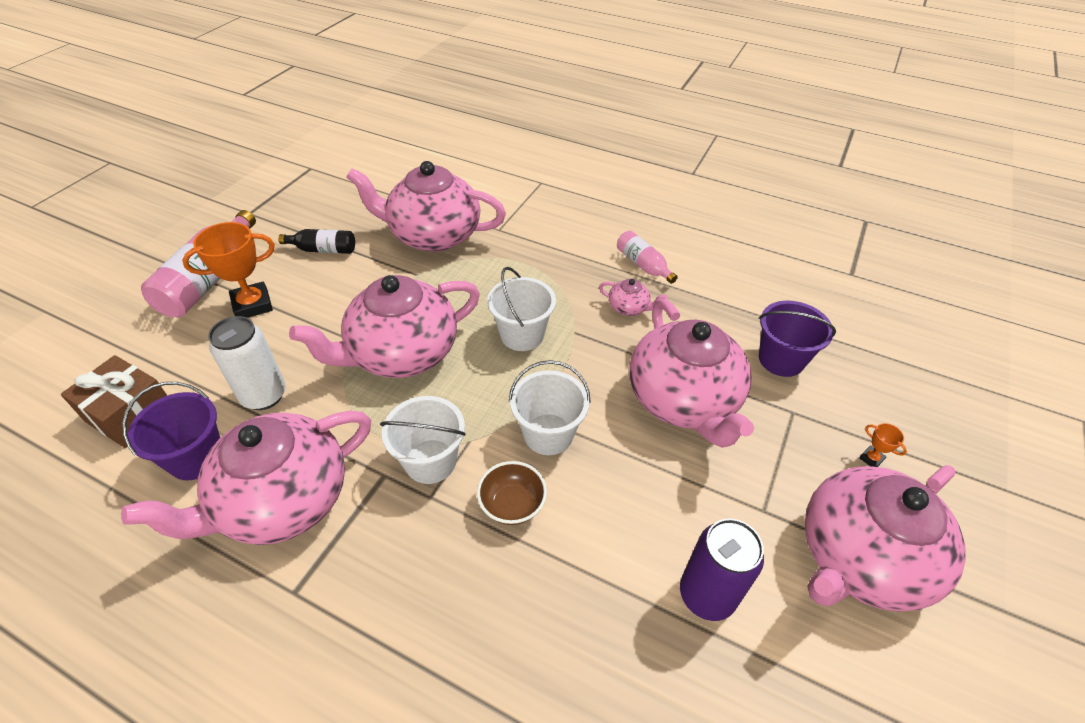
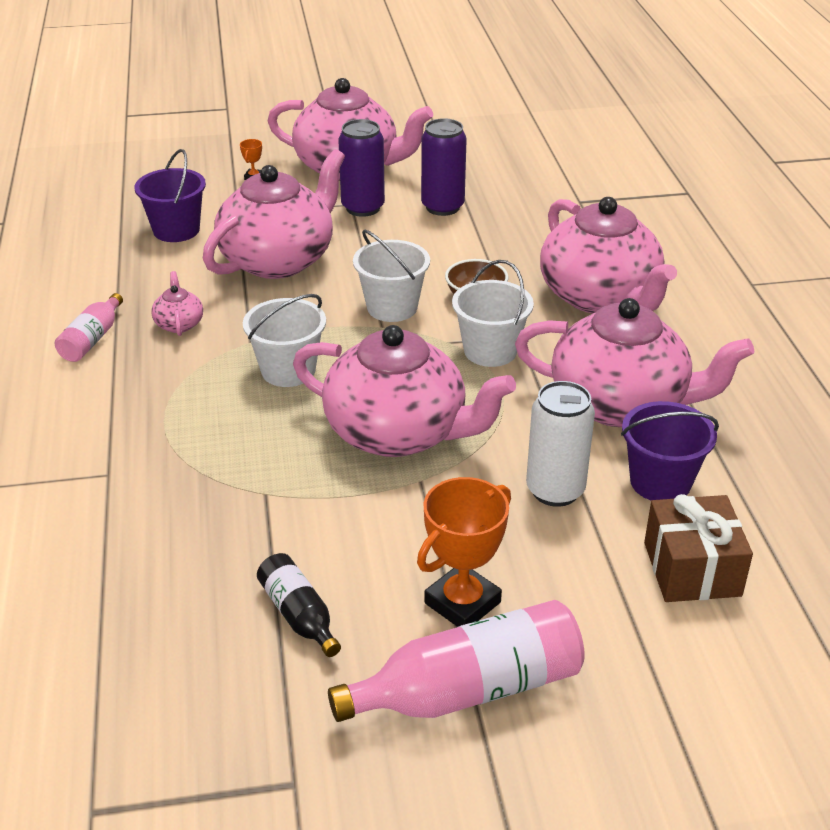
camera: 125 degrees left, 10 degrees down
orange trophy [182,222,275,318] -> orange trophy turned 75 degrees counterclockwise [417,477,511,627]
pink teapot [346,161,506,252] -> pink teapot moved to [540,197,677,313]
none -> purple can [338,119,385,217]

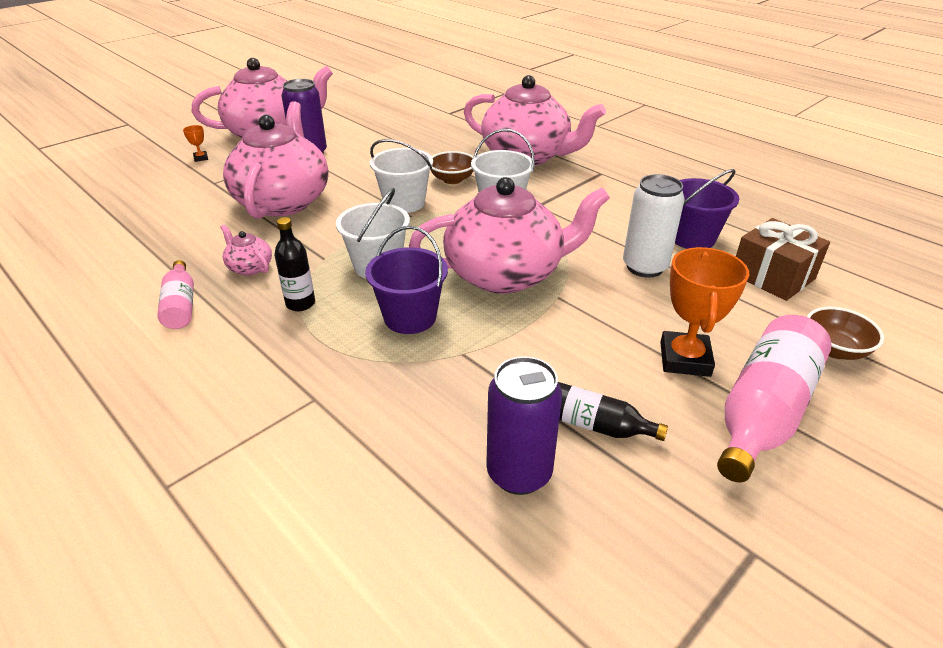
camera: 35 degrees left, 0 degrees up
purple bucket [134,149,206,242] -> purple bucket moved to [365,226,448,334]
purple can [421,118,467,216] -> purple can moved to [486,356,562,495]
pink teapot [515,298,754,427] -> none
none -> black bottle [274,217,315,311]
none -> brown bowl [807,307,884,360]

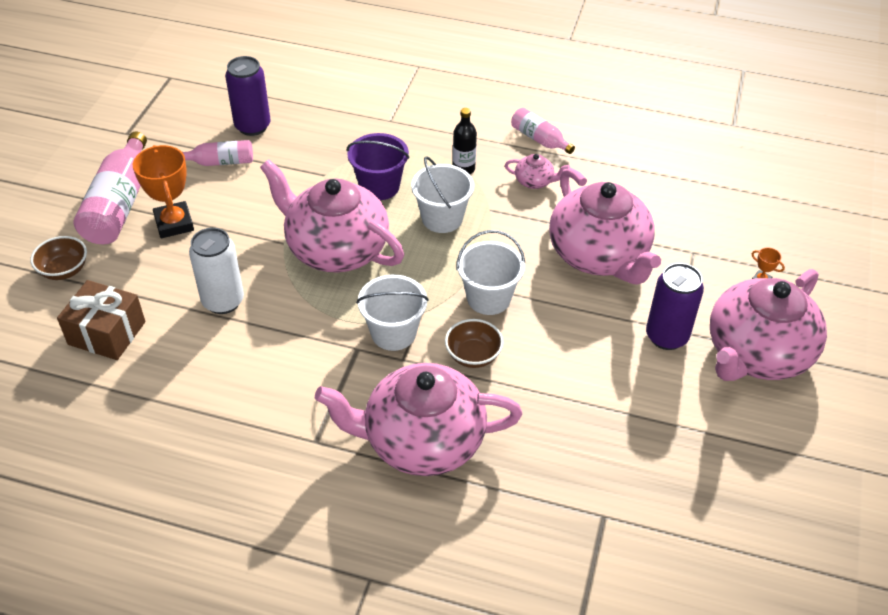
camera: 150 degrees right, 10 degrees up
pink teapot [409,177,610,294] -> pink teapot turned 75 degrees clockwise [260,159,404,272]
black bottle [558,382,668,441] -> pink bottle [181,140,253,166]
purple bucket [675,169,739,249] -> none

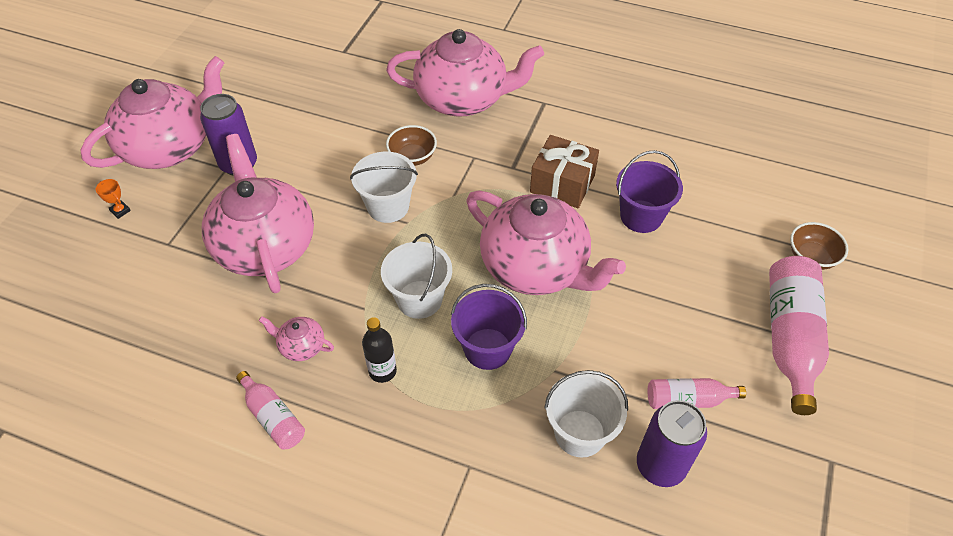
camera: 175 degrees left, 5 degrees up
brown gift [57,280,145,360] -> brown gift moved to [530,135,599,208]
orange trophy [133,145,194,238] -> none
white can [189,228,244,314] -> purple bucket [616,150,683,233]
white bucket [356,274,429,351] -> white bucket moved to [544,370,628,458]

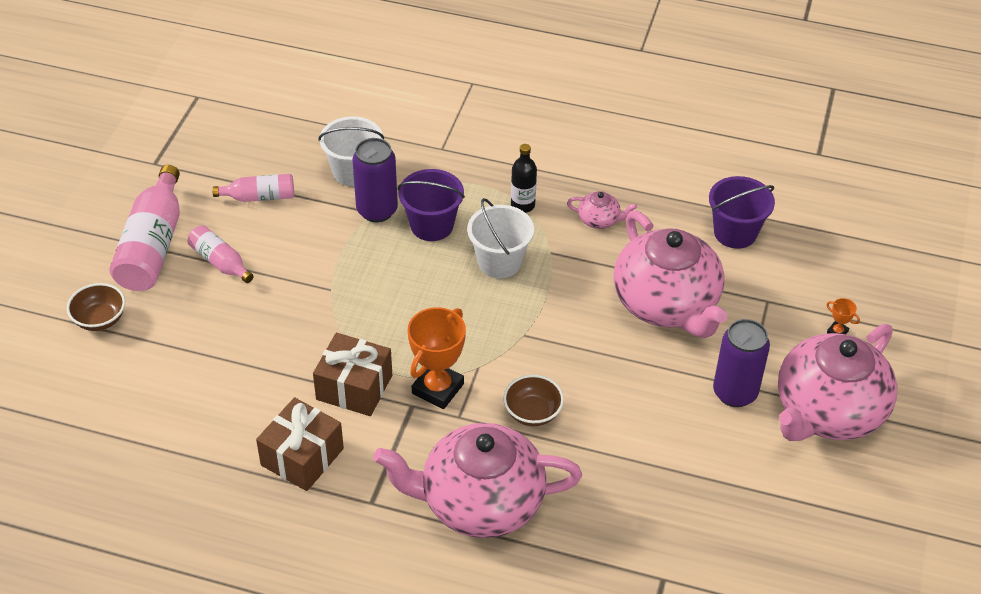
camera: 175 degrees right, 5 degrees down
pink bottle [236,371,305,449] -> pink bottle moved to [188,225,254,283]
white bucket [350,152,418,223] -> none
pink teapot [466,191,626,295] -> none
purple bucket [616,150,683,233] -> purple bucket moved to [709,176,775,249]
purple can [637,400,707,487] -> purple can moved to [352,138,398,222]
none -> brown gift [256,397,344,491]
none -> orange trophy [408,307,466,409]

